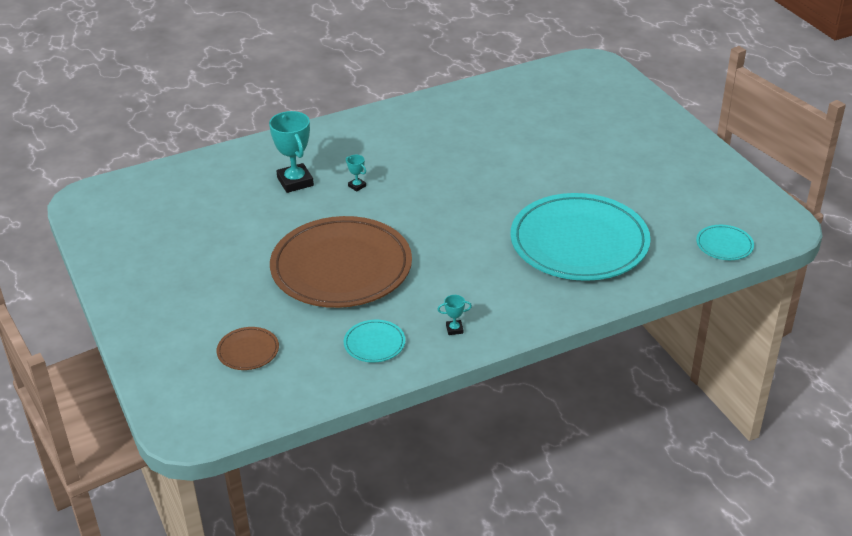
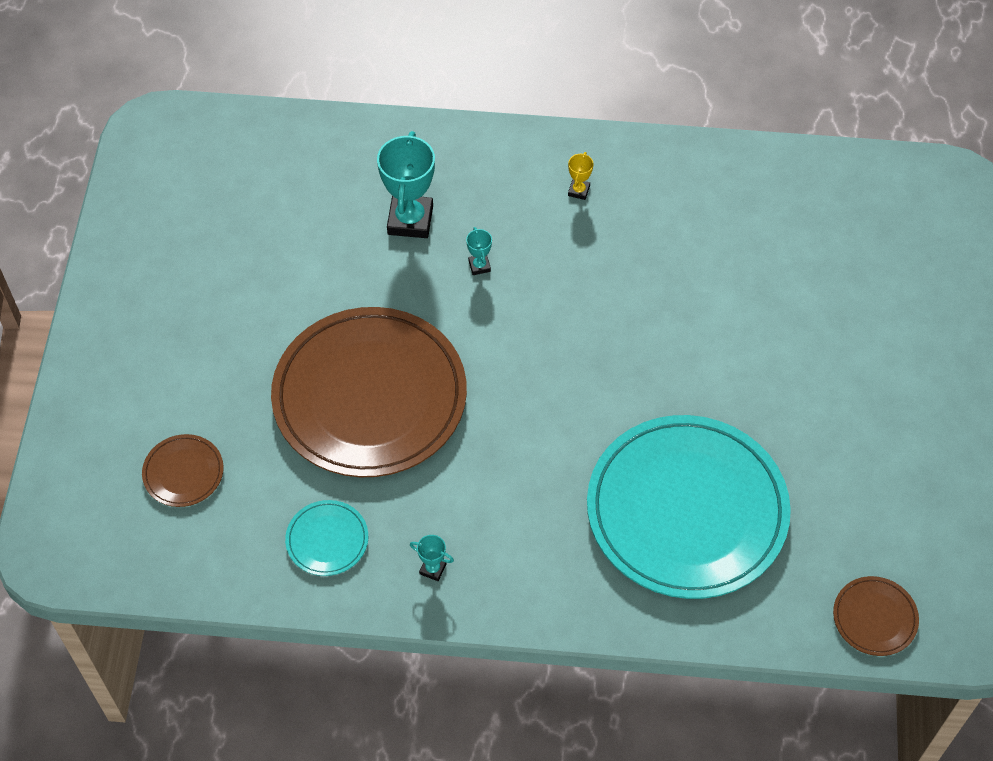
camera: 30 degrees right, 20 degrees up
turquoise plate [696,225,754,260] -> brown plate [833,576,919,656]
none -> yellow trophy [568,152,594,200]

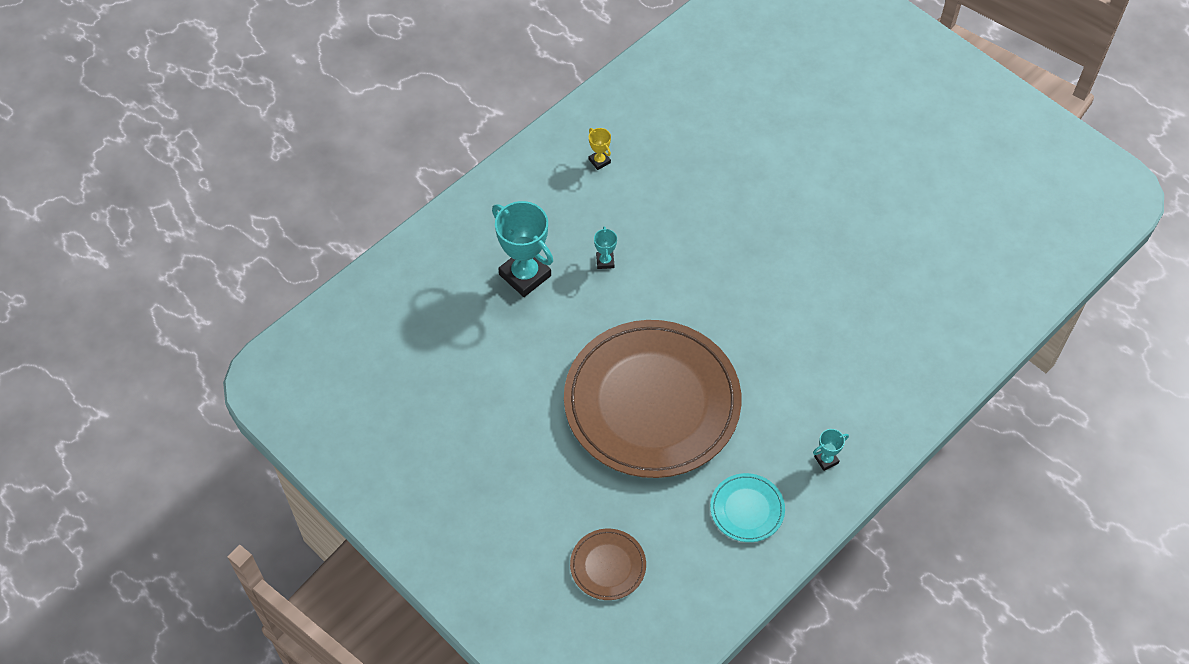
camera: 50 degrees left, 0 degrees up
turquoise trophy [466,227,492,275] -> turquoise trophy turned 60 degrees clockwise [594,226,617,269]
turquoise plate [587,415,791,599] -> none
brown plate [833,576,919,656] -> none

